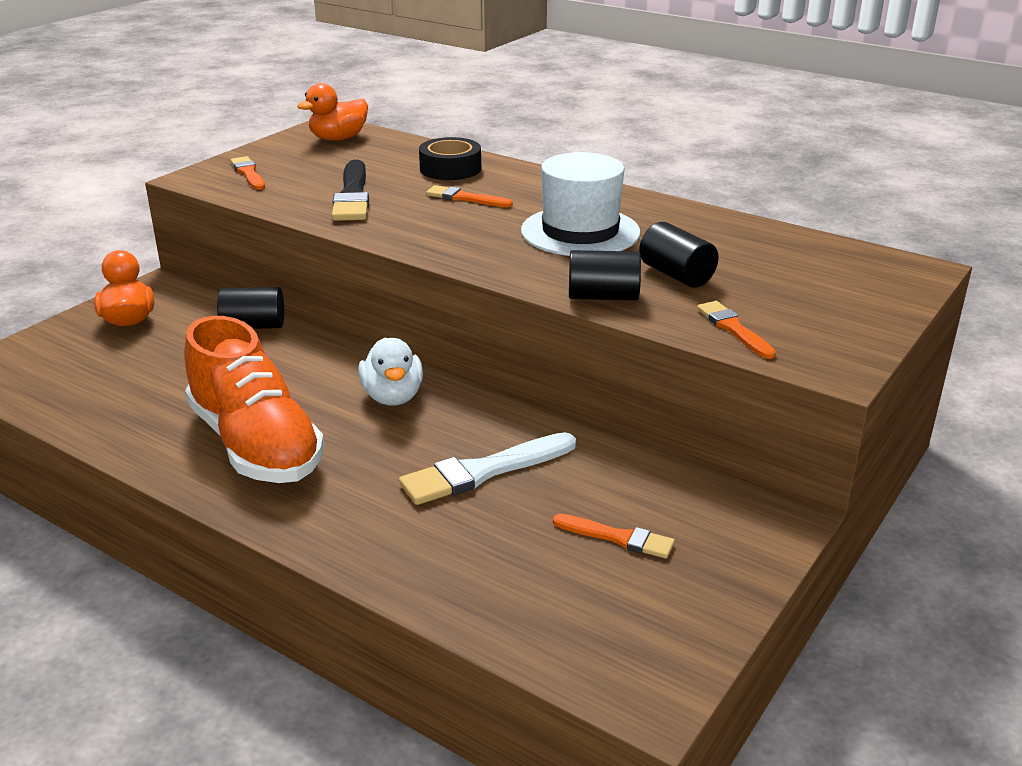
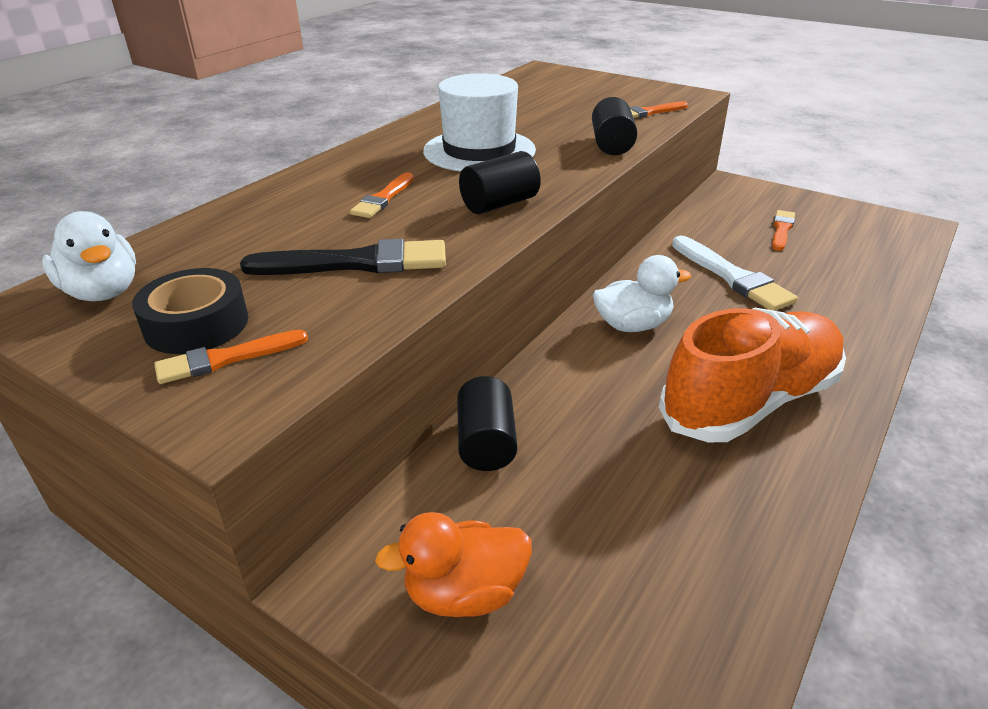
camera: 90 degrees left, 5 degrees up
orange duck [297,83,368,141] -> white duck [42,211,136,301]
black tape [419,137,481,180] -> black tape moved to [132,268,248,354]
black cylinder [639,222,719,288] -> black cylinder moved to [459,151,541,214]

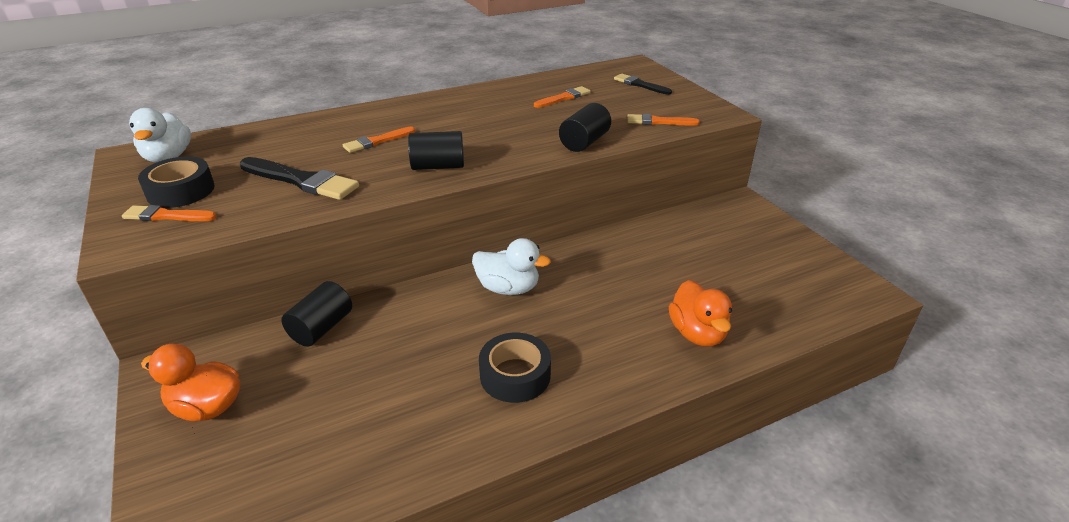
camera: 30 degrees right, 0 degrees up
white hat [423,73,536,171] -> none
orange shoe [659,307,846,442] -> black tape [479,333,551,403]
white brush [672,236,798,311] -> none
orange brush [772,210,795,251] -> orange brush moved to [534,86,591,108]
none -> black brush [614,74,672,95]
none -> orange duck [669,280,732,347]

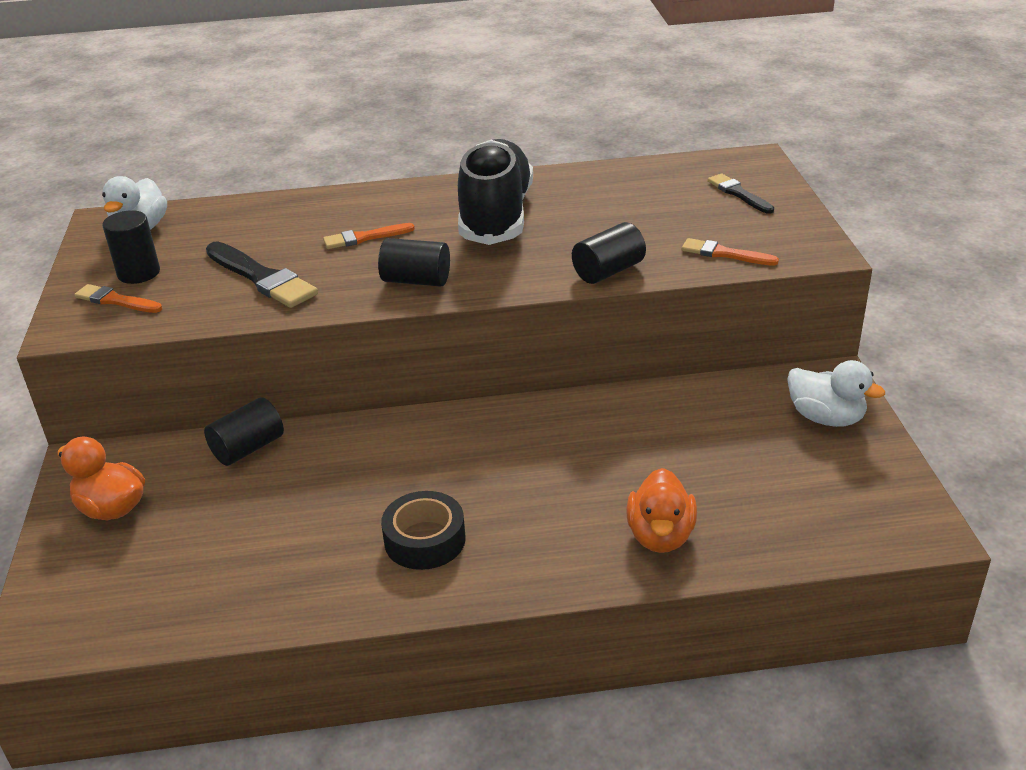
camera: 20 degrees right, 0 degrees up
black tape [138,157,215,208] -> black cylinder [103,210,160,284]
white duck [472,238,551,295] -> white duck moved to [787,360,885,427]
orange brush [534,86,591,108] -> none
none -> black shoe [458,139,533,245]

